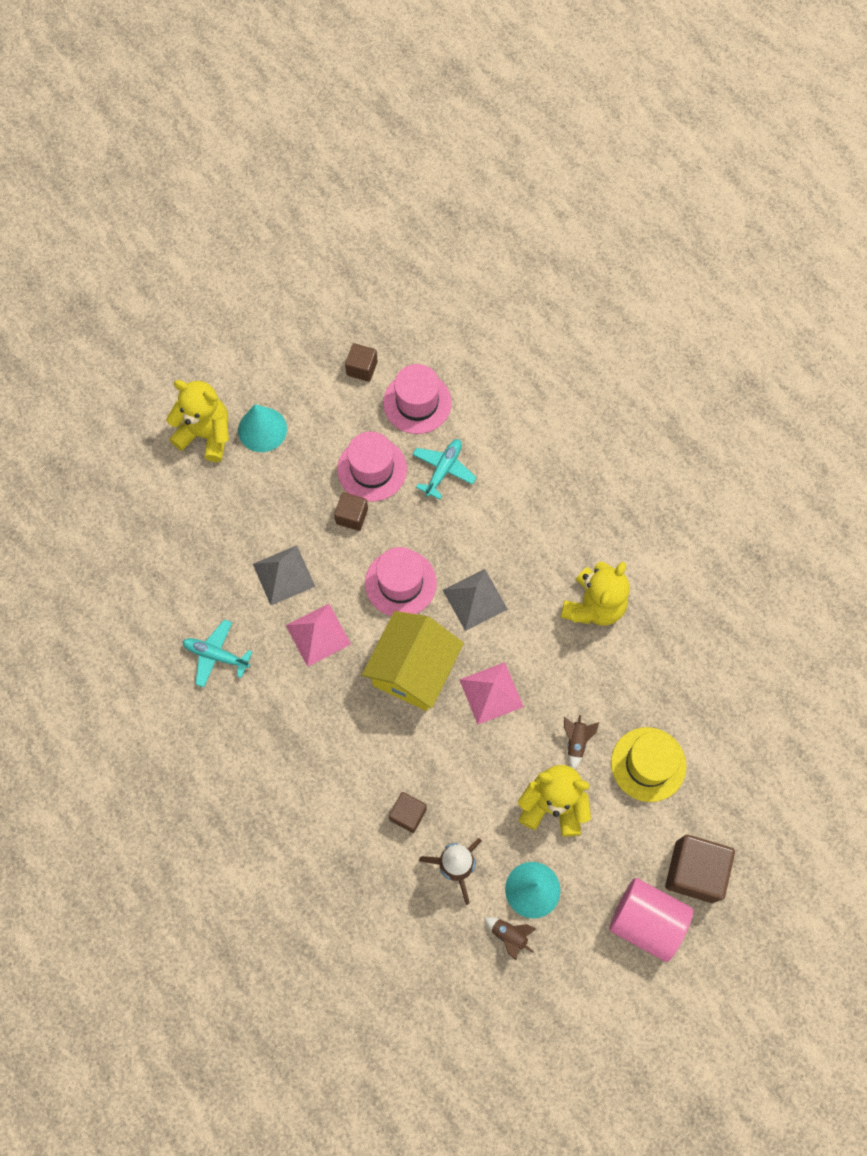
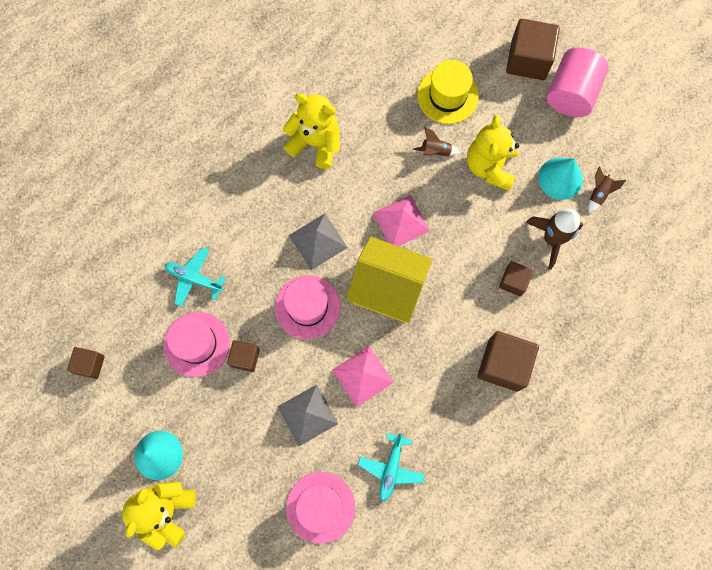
camera: 95 degrees left, 5 degrees up
pink hat [383,364,452,434] -> pink hat moved to [286,472,355,544]
none -> brown cube [478,331,539,392]

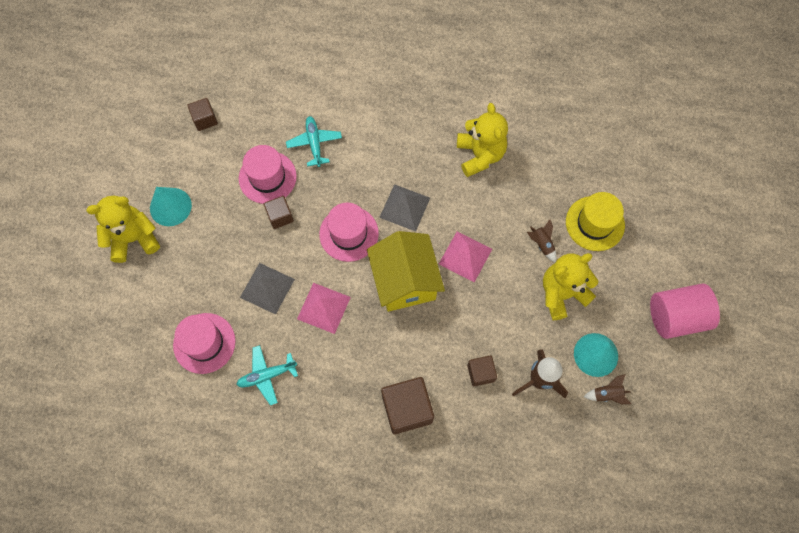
camera: 55 degrees right, 5 degrees down
brown cube [506,19,560,80] -> none

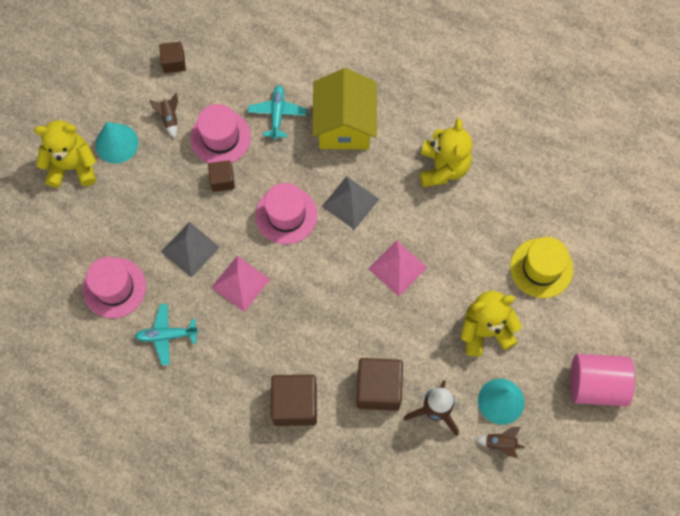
camera: 15 degrees right, 0 degrees up
yellow house [367,231,445,312] -> yellow house moved to [312,68,377,149]
brown cube [467,355,497,386] -> brown cube [356,358,403,411], size x1.77
brown rocket [527,219,556,262] -> brown rocket moved to [150,93,178,138]

